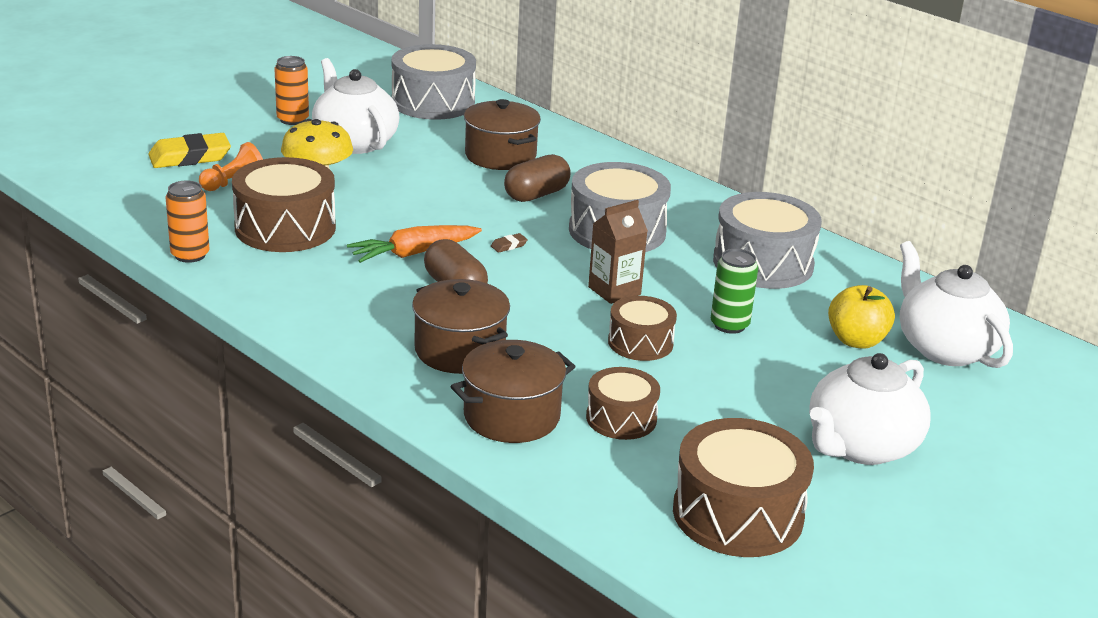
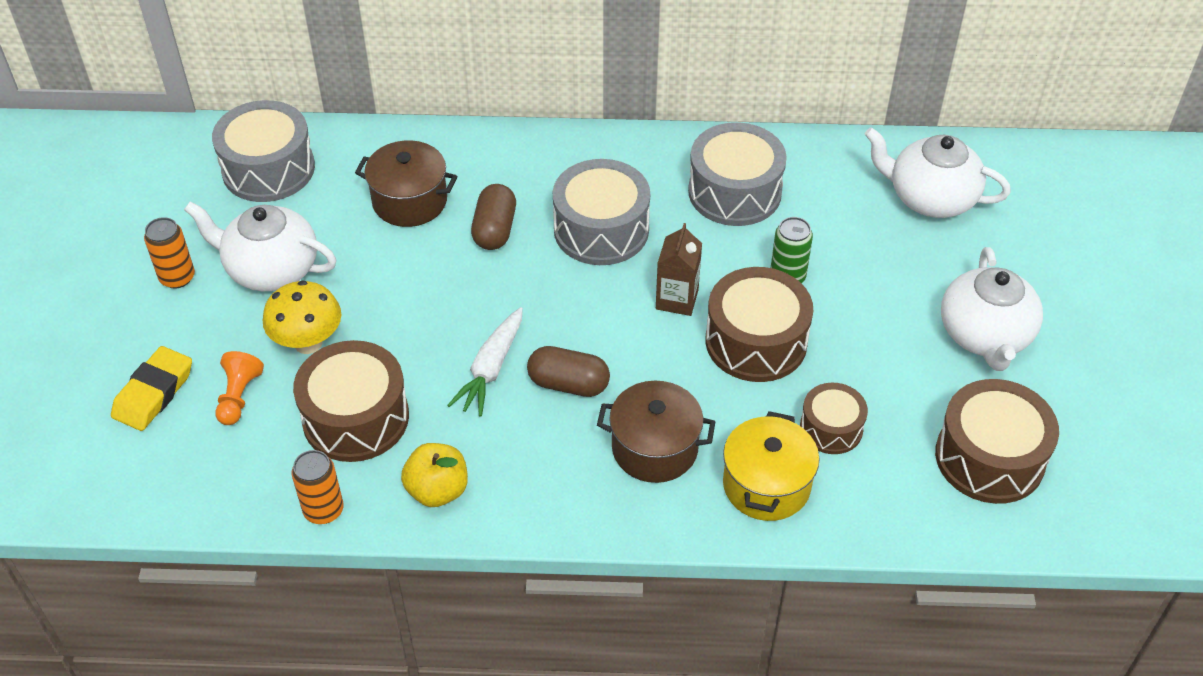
camera: 40 degrees left, 20 degrees up
orange carrot [347,225,482,263] -> white carrot [447,307,523,417]
brown pot [450,340,576,443] -> yellow pot [723,411,819,521]
brown eraser [491,233,528,253] -> none
brown drum [608,296,677,361] -> brown drum [706,267,813,382], size x1.69
yellow apple [828,285,895,349] -> yellow apple moved to [401,443,468,507]

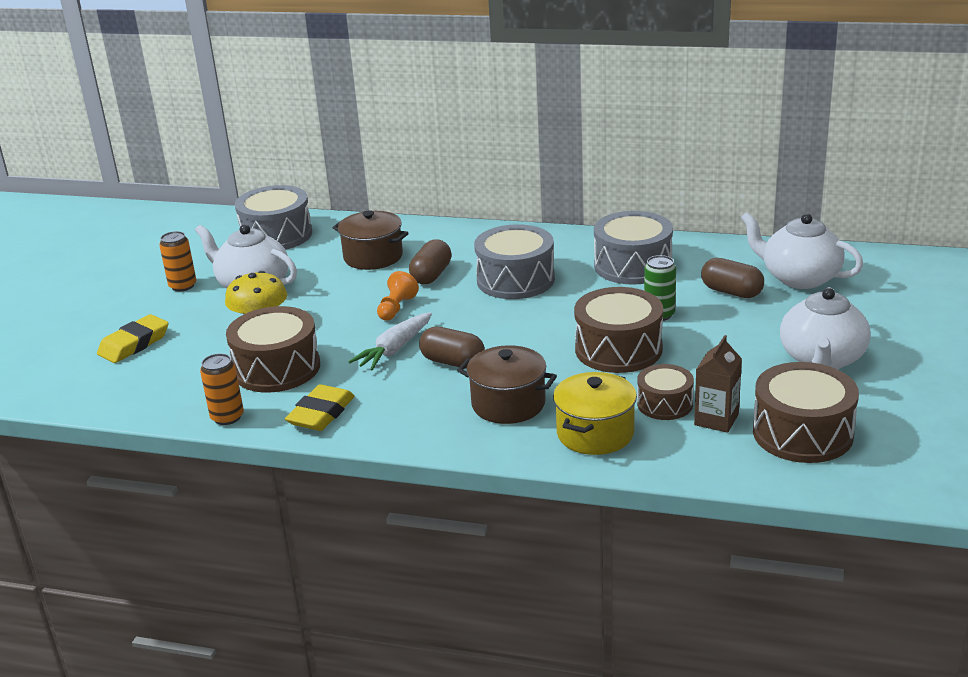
camera: 15 degrees right, 20 degrees down
orange pawn [215,351,264,425] -> orange pawn moved to [377,271,419,321]
yellow apple [401,443,468,507] -> yellow eraser [285,384,355,431]
brown carton [656,223,702,316] -> brown carton moved to [694,335,742,433]
none -> brown capsule [701,258,764,298]

